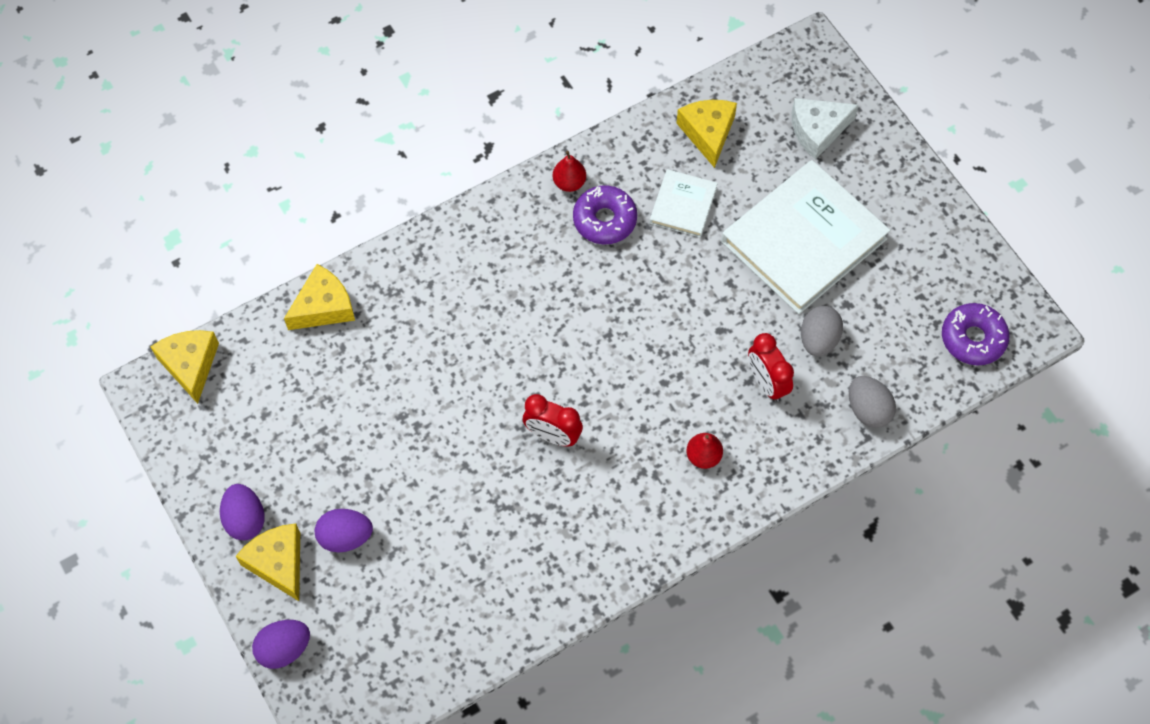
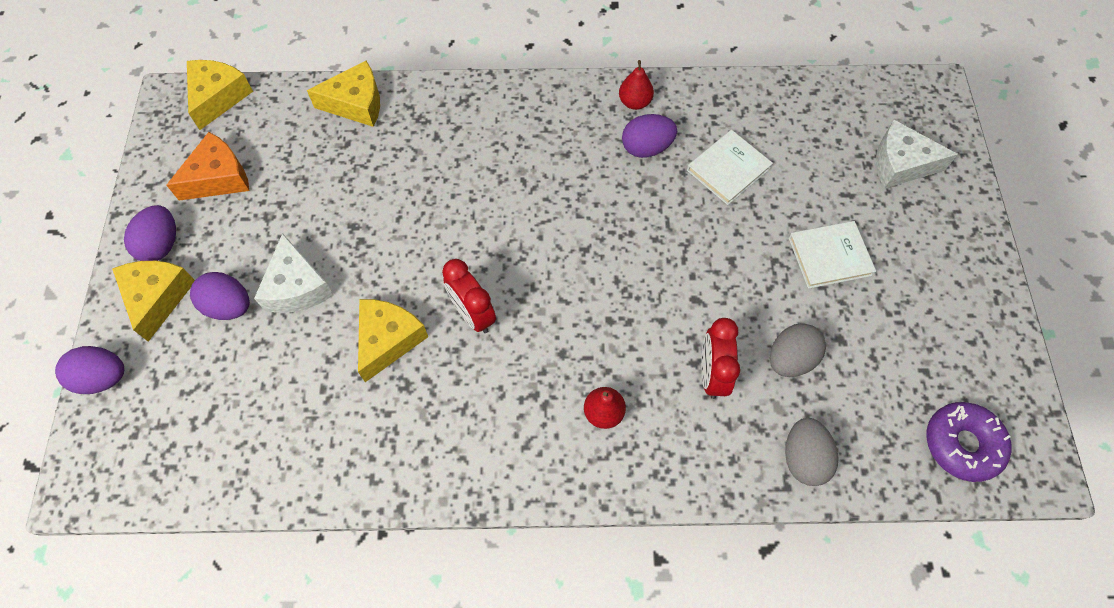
camera: 30 degrees right, 0 degrees up
purple donut [573,185,637,244] -> purple egg [622,114,677,158]
yellow cheese [677,100,737,168] -> yellow cheese moved to [358,299,428,382]
white book [721,160,890,314] -> white book [789,221,876,289], size x0.49
none -> orange cheese [166,132,249,201]
none -> white cheese [254,233,334,313]

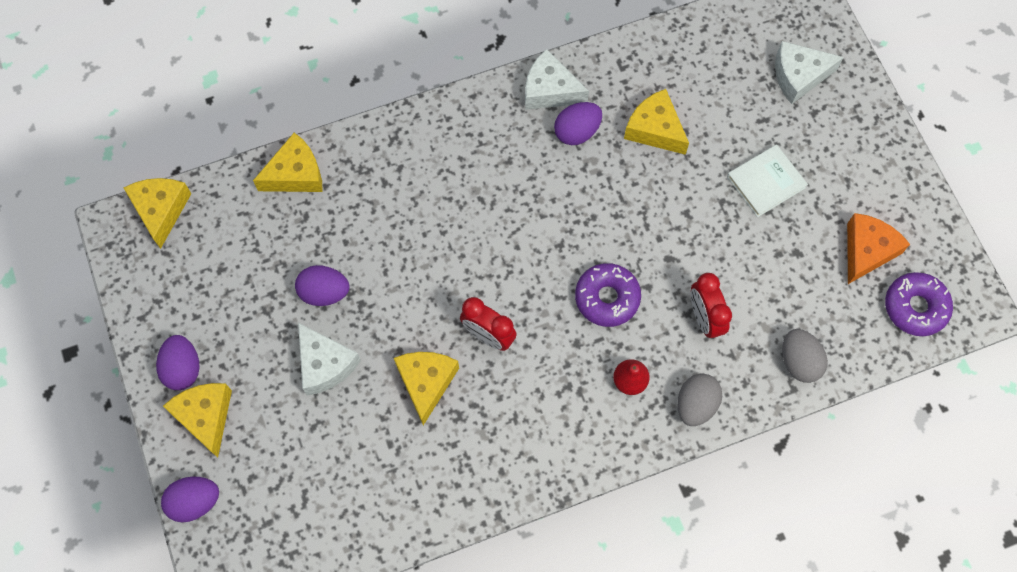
camera: 20 degrees left, 5 degrees up
orange cheese [166,132,249,201] -> orange cheese moved to [847,213,910,284]
purple egg [190,272,250,320] -> purple egg moved to [295,265,349,306]
red pear [619,60,654,110] -> white cheese [525,49,589,110]
white book [687,130,773,205] -> yellow cheese [624,89,689,155]
grey egg [770,323,826,377] -> grey egg moved to [677,374,722,426]
none -> purple donut [575,263,641,327]

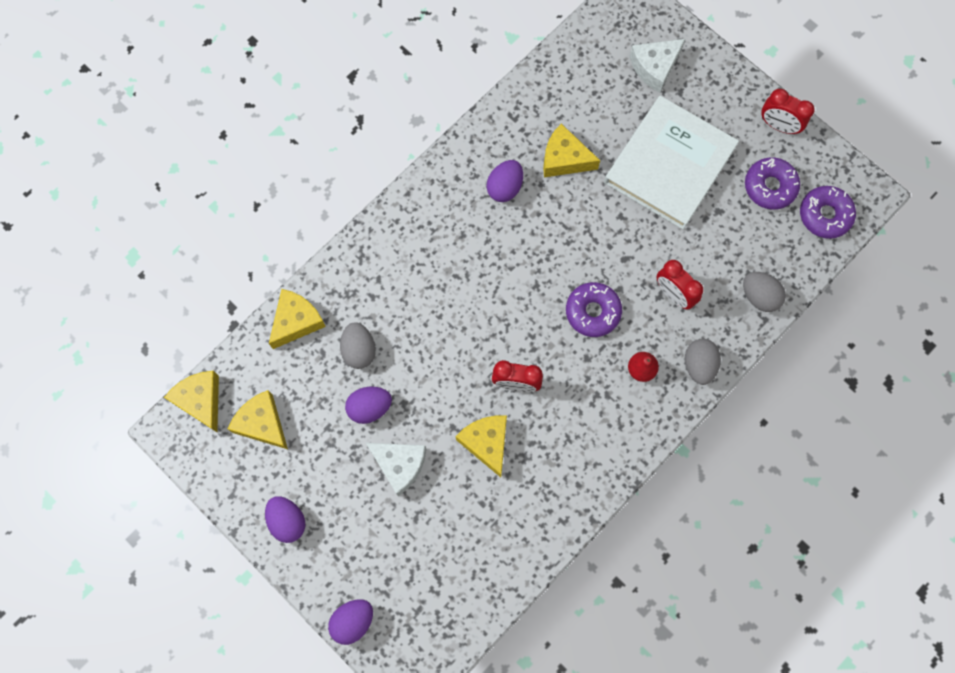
camera: 25 degrees left, 5 degrees up
yellow cheese [163,383,232,457] -> yellow cheese moved to [228,390,288,449]
white cheese [525,49,589,110] -> none
white book [727,145,808,217] -> white book [604,96,739,229], size x2.06
orange cheese [847,213,910,284] -> purple donut [745,157,800,210]
none -> grey egg [340,322,376,369]
none -> red clock [761,89,815,134]

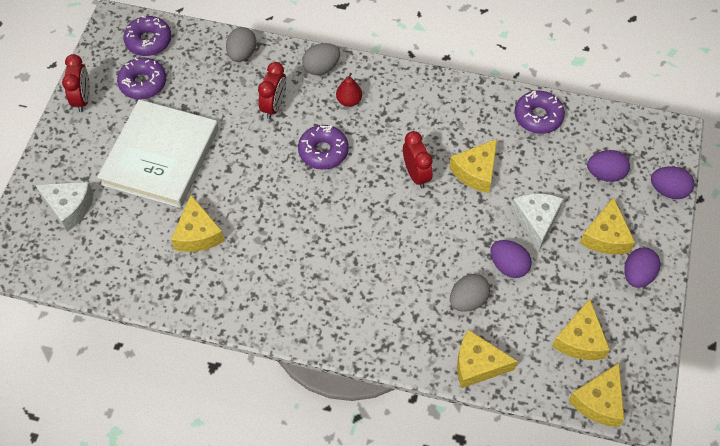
camera: 120 degrees left, 15 degrees down
purple egg [487,160,523,202] -> purple egg moved to [587,150,630,182]
white book [604,96,739,229] -> white book turned 75 degrees counterclockwise [97,99,219,208]
none -> purple donut [515,91,565,134]
none -> yellow cheese [580,197,635,254]

